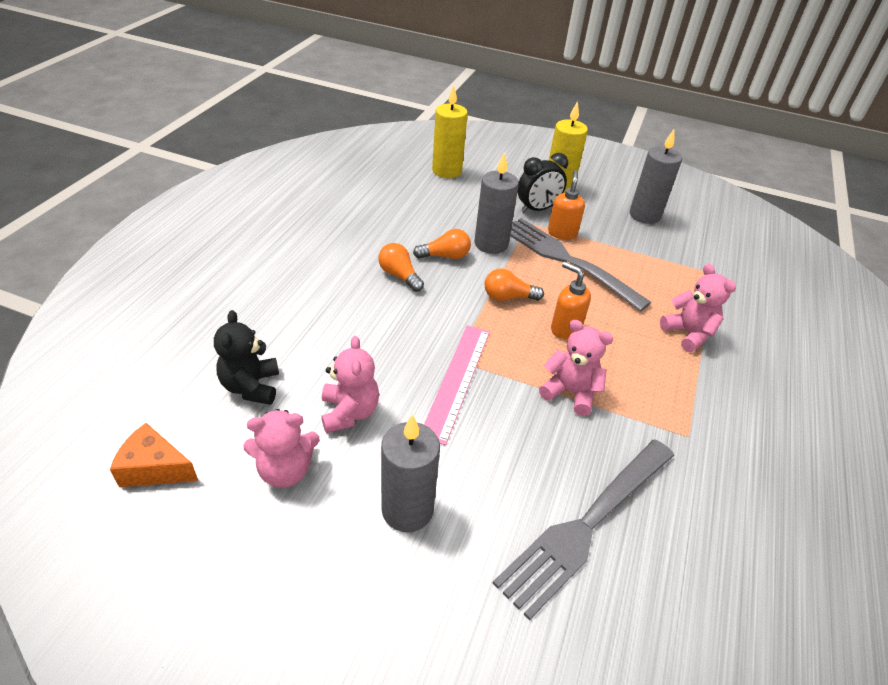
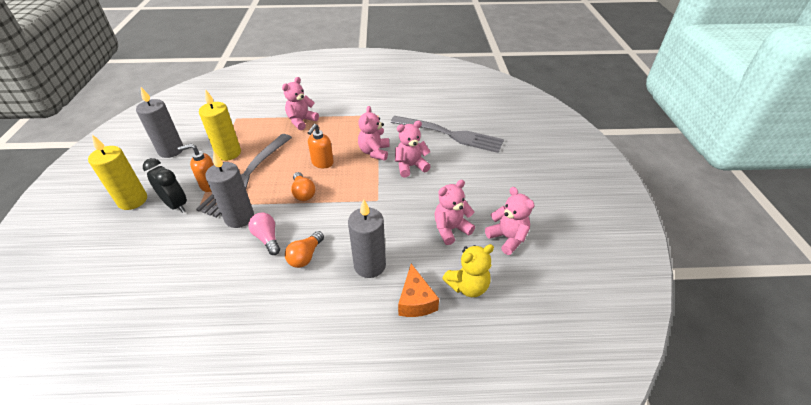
camera: 110 degrees left, 0 degrees up
orange cheese [110,423,198,487] -> orange cheese moved to [398,264,439,317]
black teddy bear [214,310,279,405] -> yellow teddy bear [442,244,494,297]
grey candle [381,414,440,532] -> grey candle moved to [348,199,386,278]
orange light bulb [413,229,471,259] -> pink light bulb [248,213,280,255]
pink ruler [424,325,490,446] -> none
yellow candle [432,85,468,178] -> yellow candle moved to [199,89,241,161]
none -> pink teddy bear [395,121,431,177]

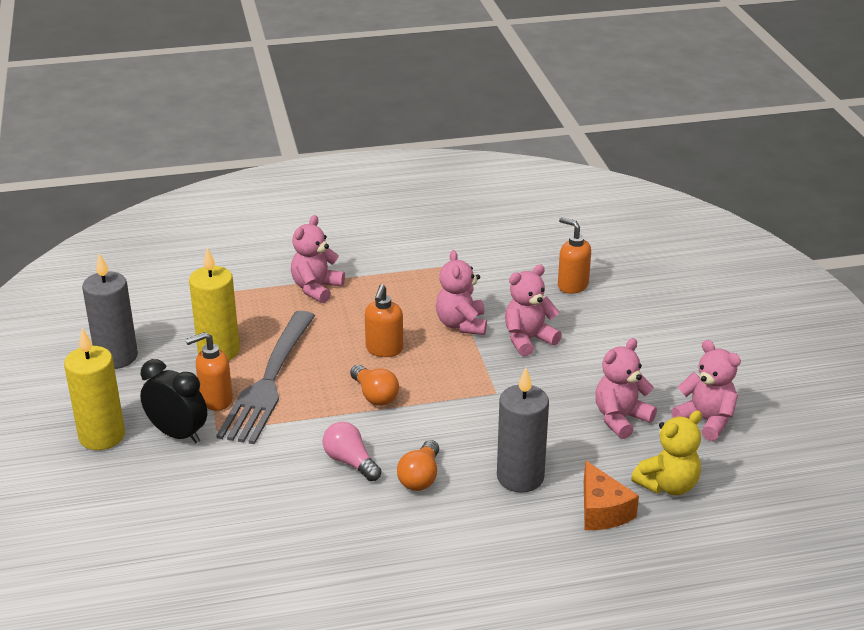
camera: 10 degrees left, 10 degrees down
grey candle [205,152,254,228] -> none
grey fork [390,116,504,153] -> orange soap dispenser [558,217,591,294]

